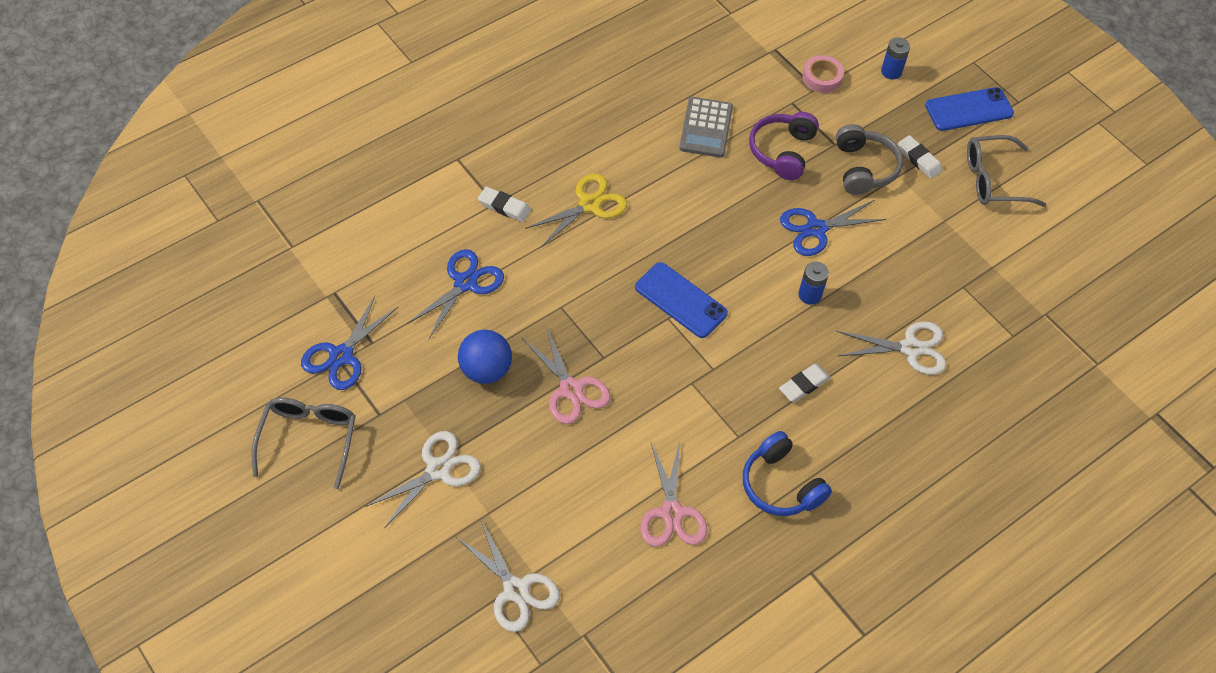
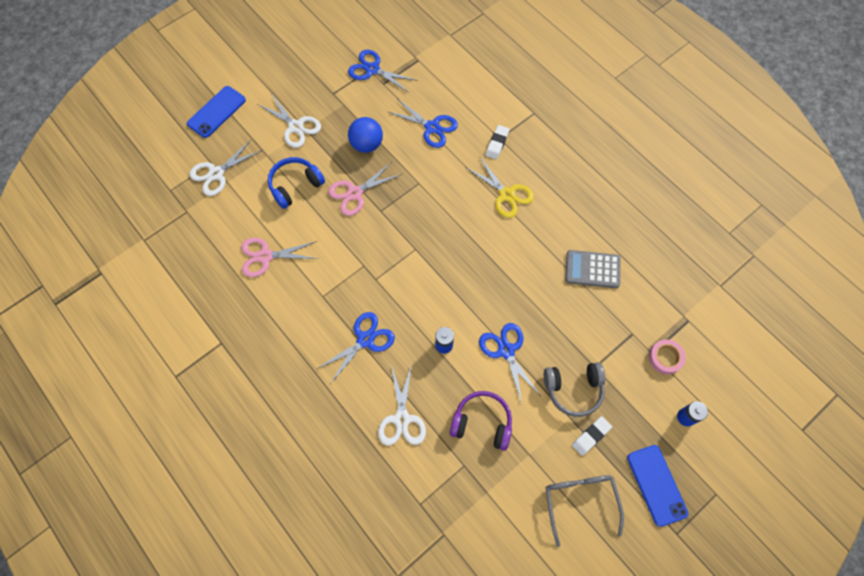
camera: 90 degrees right, 10 degrees up
grey glasses [251,397,356,489] -> none
blue phone [635,262,728,338] -> blue phone moved to [187,86,246,138]
blue headphones [743,431,832,516] -> blue headphones moved to [268,157,325,209]
purple headphones [749,112,819,180] -> purple headphones moved to [450,391,512,451]
white eraser [779,364,831,402] -> blue scissors [317,312,395,384]

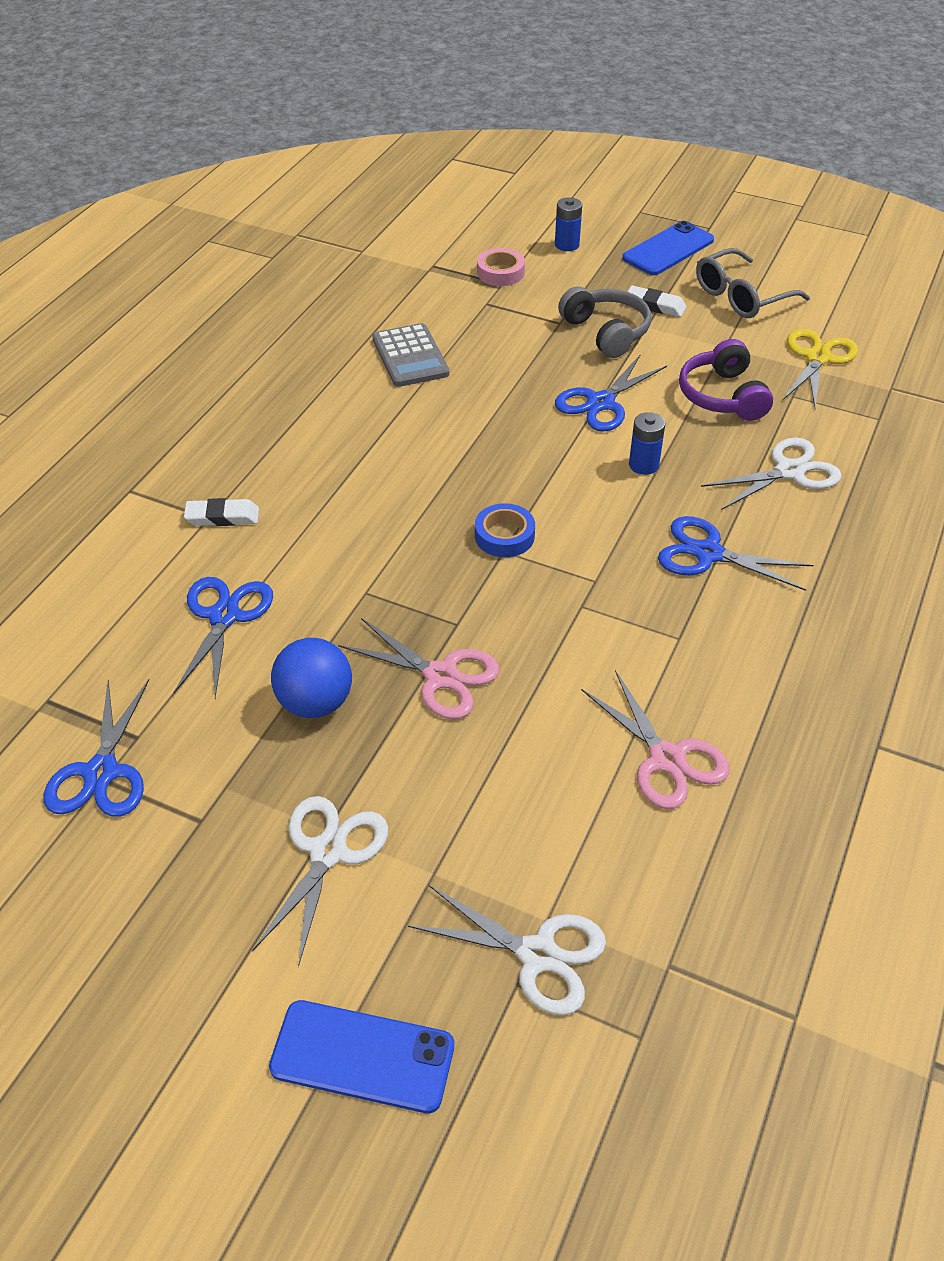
camera: 115 degrees left, 20 degrees down
blue headphones [268,157,325,209] -> none
yellow scissors [467,156,534,218] -> yellow scissors moved to [782,329,858,409]
none -> blue tape [475,503,535,557]

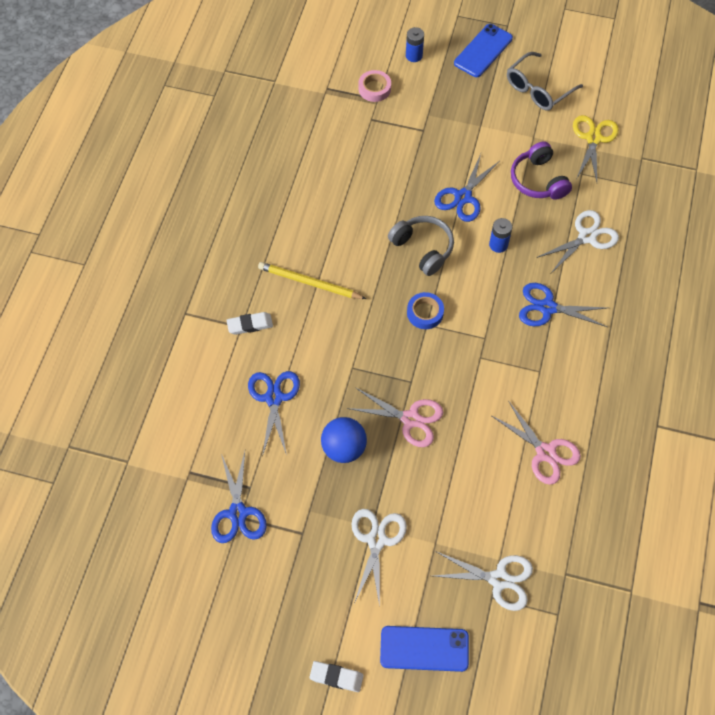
camera: 10 degrees left, 15 degrees up
grey calculator [372,323,449,387] -> none
grey headphones [558,286,651,358] -> grey headphones moved to [388,216,454,276]
white eraser [627,285,686,317] -> white eraser moved to [309,661,363,692]
none -> yellow pencil [258,262,366,299]

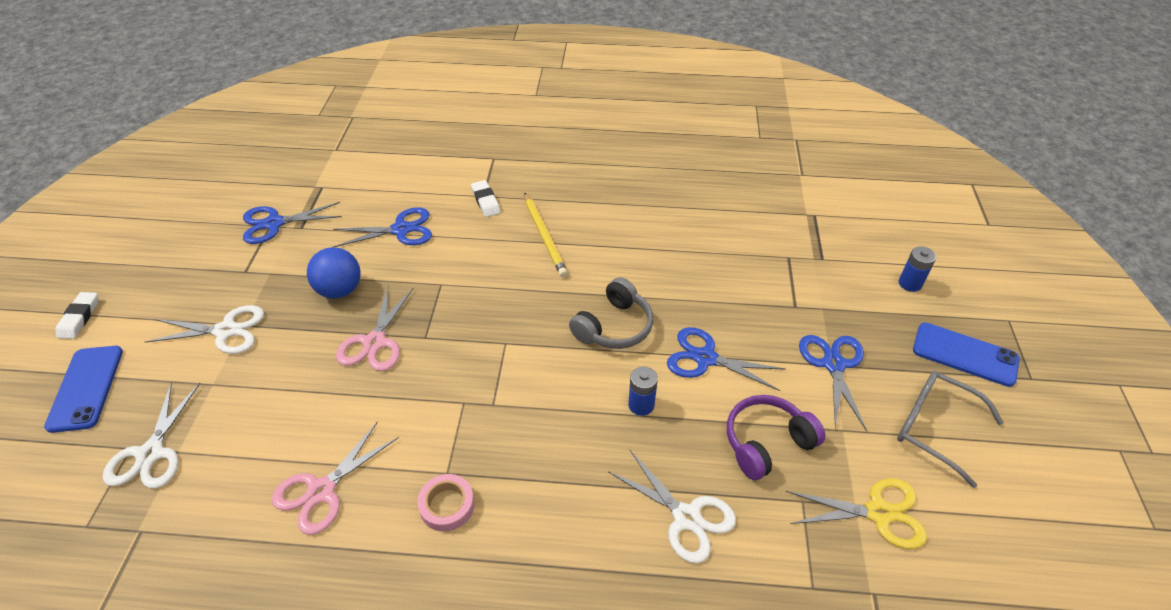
camera: 80 degrees right, 15 degrees down
yellow pencil [258,262,366,299] -> yellow pencil turned 150 degrees clockwise [524,192,568,277]
pink tape [358,70,391,102] -> pink tape moved to [417,474,475,532]
blue tape [407,292,444,329] -> none
blue scissors [519,283,607,327] -> blue scissors moved to [799,335,867,431]

